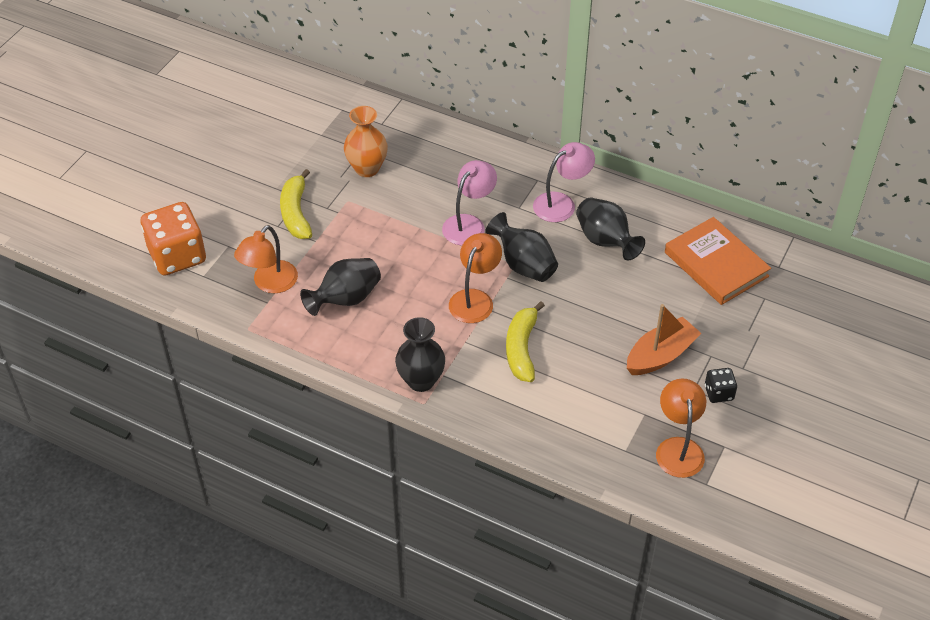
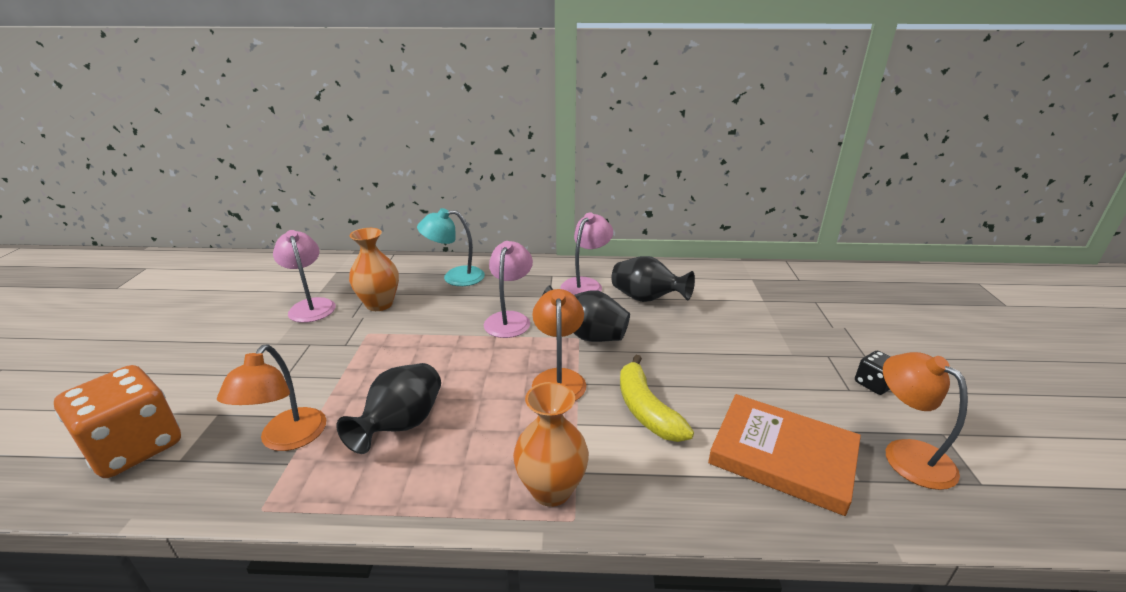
camera: 25 degrees left, 20 degrees down
yellow banana [280,169,312,239] -> none
black vase [395,317,445,392] -> orange vase [513,382,589,507]
orange boat [627,304,701,375] -> none
orange book [665,217,771,305] -> orange book moved to [708,394,861,516]
none -> pink lamp [273,230,336,323]
none -> turquoise lamp [417,208,485,286]

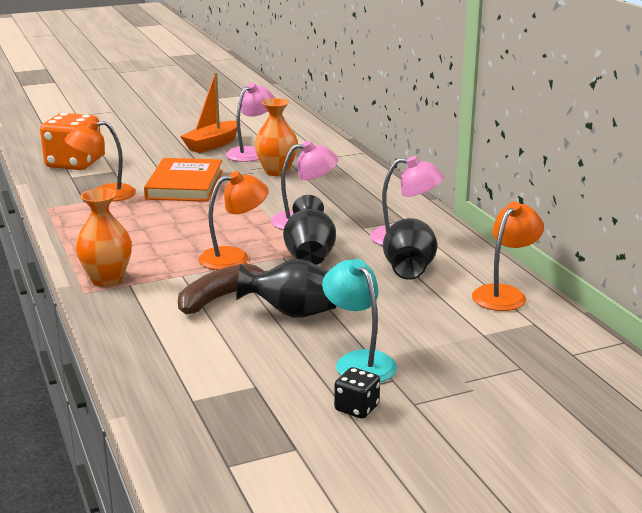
camera: 65 degrees right, 5 degrees down
black vase [336,363,441,454] -> black vase moved to [236,259,336,318]
turquoise lamp [417,208,485,286] -> turquoise lamp moved to [322,259,397,382]
yellow banana [620,355,694,442] -> brown banana [178,263,267,314]
orange book [708,394,861,516] -> orange book moved to [144,158,223,202]
orange lamp [883,352,968,490] -> orange lamp moved to [472,201,544,311]
none -> orange boat [180,72,237,153]

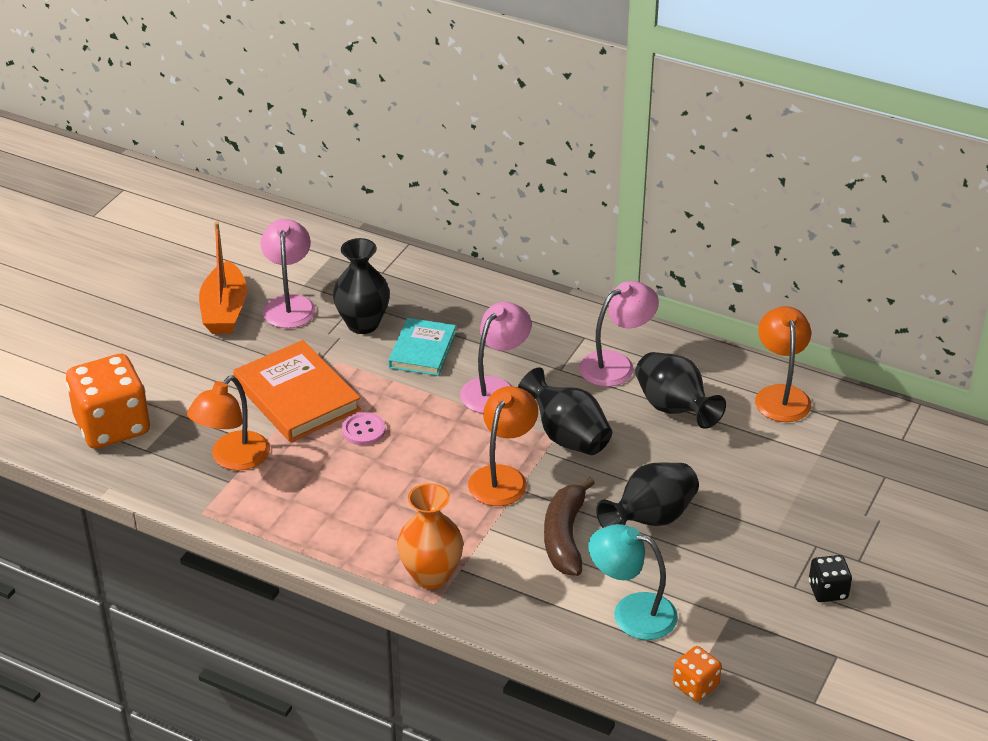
camera: 40 degrees left, 15 degrees up
orange vase [255,98,298,176] -> black vase [333,238,390,334]
turquoise lamp [322,259,397,382] -> turquoise lamp moved to [588,524,678,640]
none -> pink button [342,412,386,445]
none -> turquoise book [388,318,456,376]
none -> orange dice [673,646,722,701]

